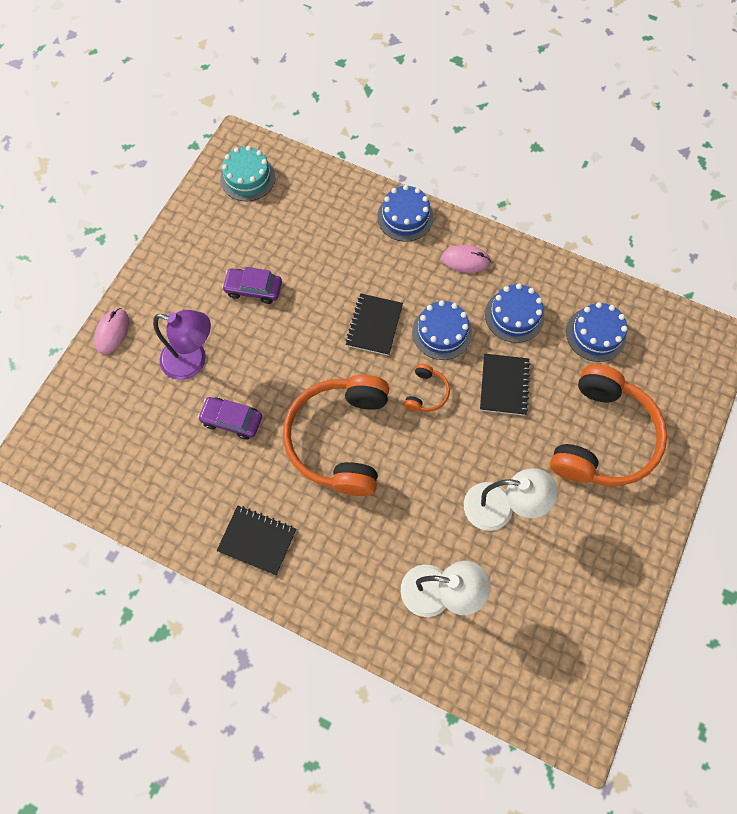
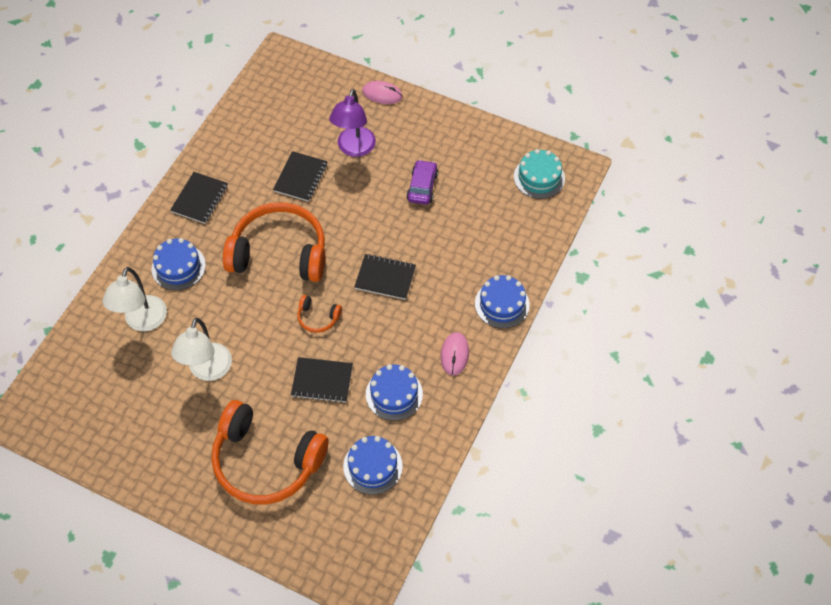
camera: 90 degrees right, 10 degrees down
purple car [198,397,262,440] -> black notebook [273,151,327,202]
blue cake [412,300,472,360] -> blue cake moved to [152,238,206,290]

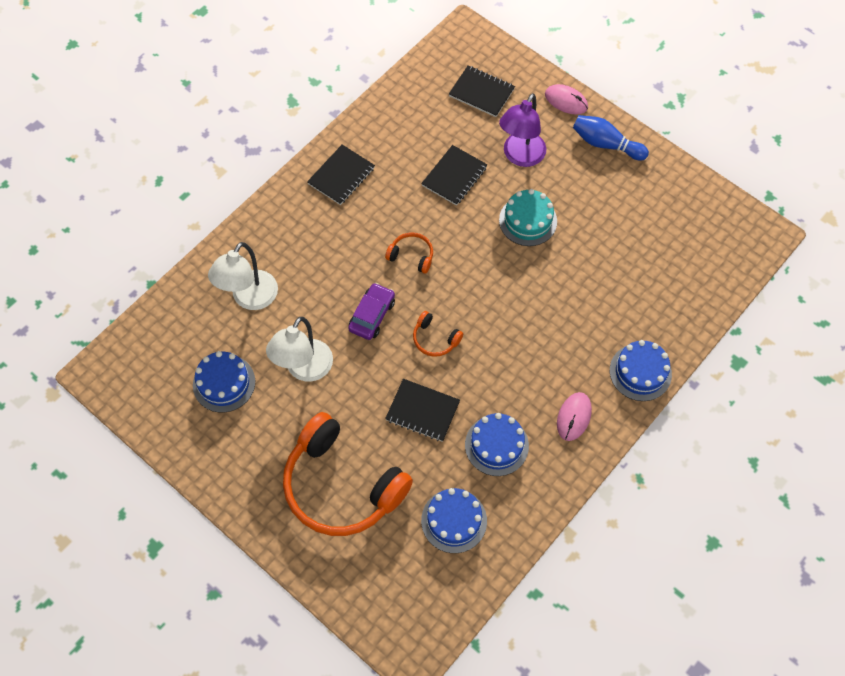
camera: 15 degrees right, 5 degrees up
blue cake [152,238,206,290] -> blue cake moved to [193,351,255,413]
orange headphones [223,202,325,282] -> orange headphones [385,233,433,274], size x0.42
black notebook [354,254,416,300] -> black notebook moved to [449,66,515,117]
purple car [406,160,438,205] -> purple car moved to [348,283,395,340]
turquoise cake [514,149,565,199] -> turquoise cake moved to [499,189,557,246]
none -> blue bowling pin [573,115,649,160]

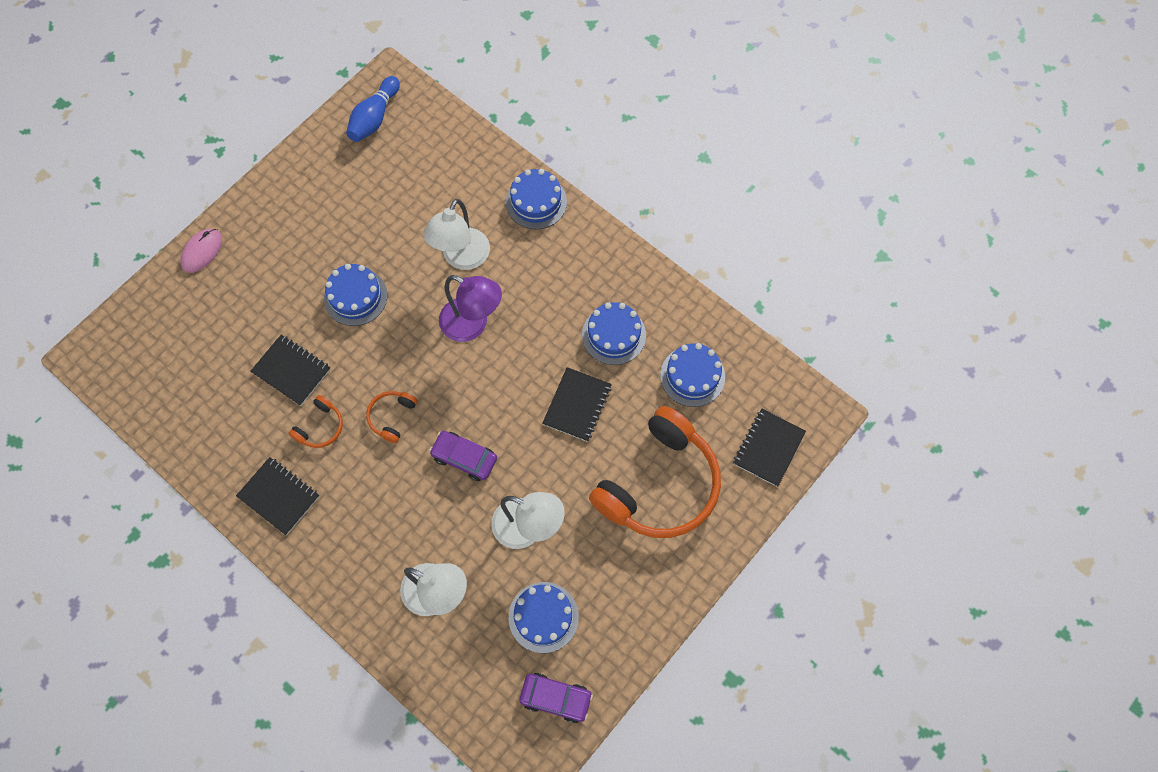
camera: 90 degrees left, 5 degrees up
orange headphones [413,311,463,357] -> orange headphones moved to [289,395,343,448]
black notebook [449,66,515,117] -> black notebook moved to [733,409,806,487]
purple lamp [499,93,546,167] -> purple lamp moved to [439,275,502,342]
turquoise cake [499,189,557,246] -> blue cake [324,264,387,326]
pink mouse [557,392,592,441] -> none
blue bowling pin [573,115,649,160] -> blue bowling pin moved to [346,76,400,142]
none -> white lamp [423,199,490,270]
none -> purple car [519,673,593,723]

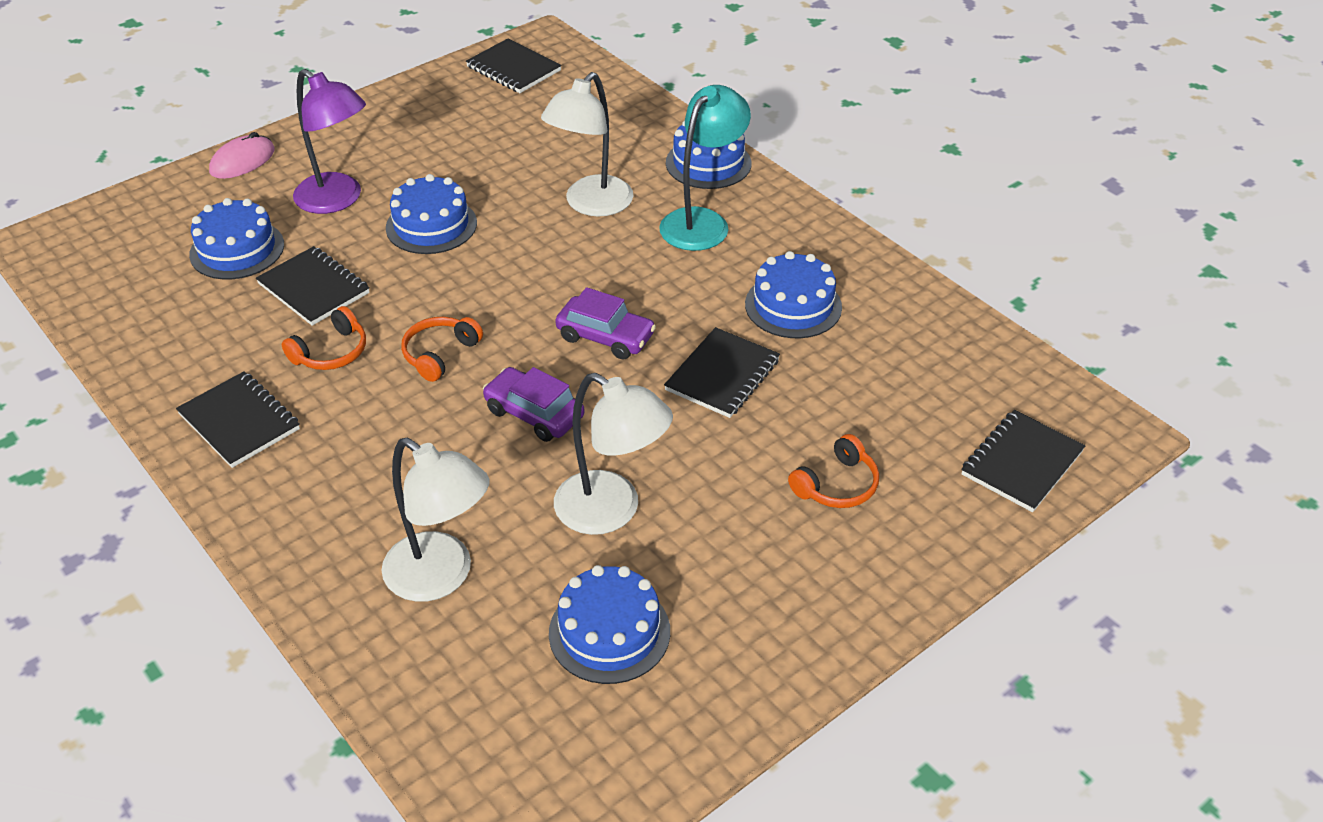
camera: 10 degrees right, 25 degrees down
blue bowling pin [346,76,400,142] -> black notebook [466,38,562,93]
purple lamp [439,275,502,342] -> purple lamp moved to [293,69,366,214]
purple car [519,673,593,723] -> purple car moved to [555,287,656,360]
orange headphones [589,406,721,538] -> orange headphones [788,434,879,508], size x0.42
blue cake [660,343,725,407] -> blue cake moved to [189,198,284,279]
none -> turquoise lamp [659,85,751,251]

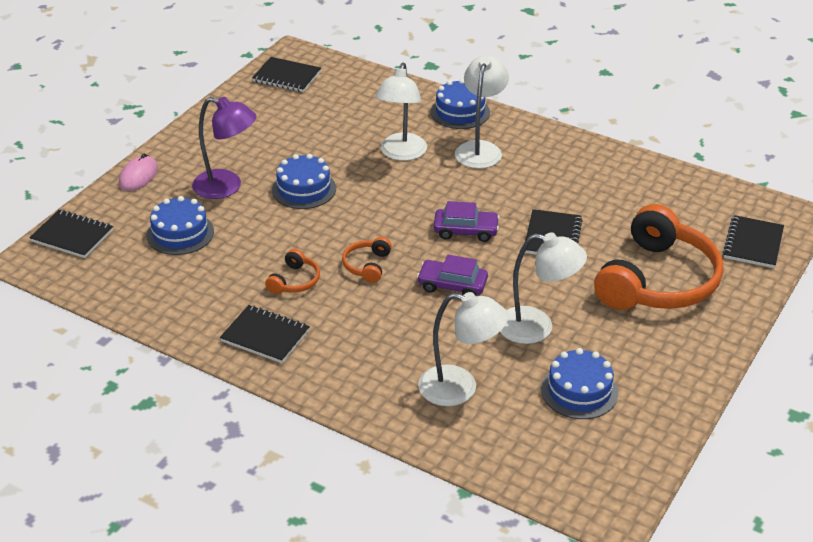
camera: 20 degrees left, 5 degrees down
black notebook [256,246,370,326] -> black notebook moved to [29,210,113,258]
turquoise lamp [659,85,751,251] -> white lamp [455,55,509,169]
blue cake [745,251,842,338] -> none
orange headphones [788,434,879,508] -> orange headphones [594,204,723,310], size x2.39

